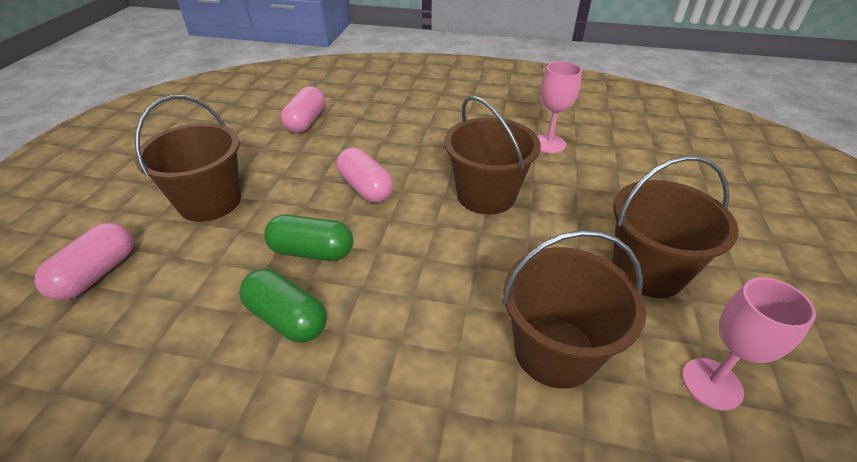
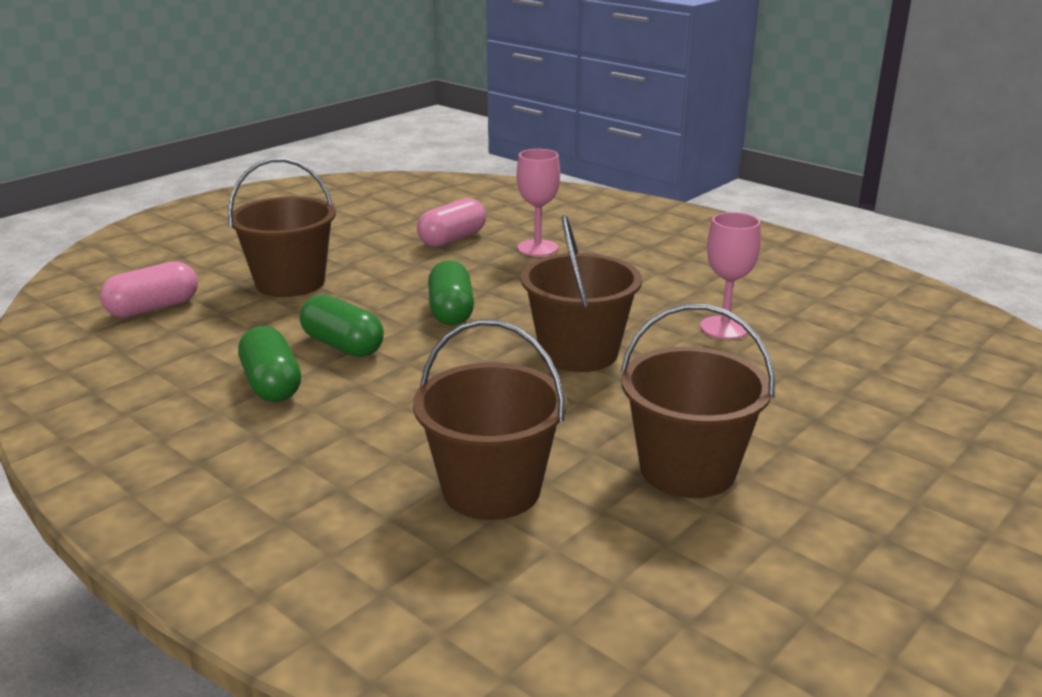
camera: 30 degrees right, 15 degrees down
pink capsule [337,147,394,203] -> green capsule [428,260,474,325]
pink goblet [682,277,816,411] -> pink goblet moved to [517,149,560,256]

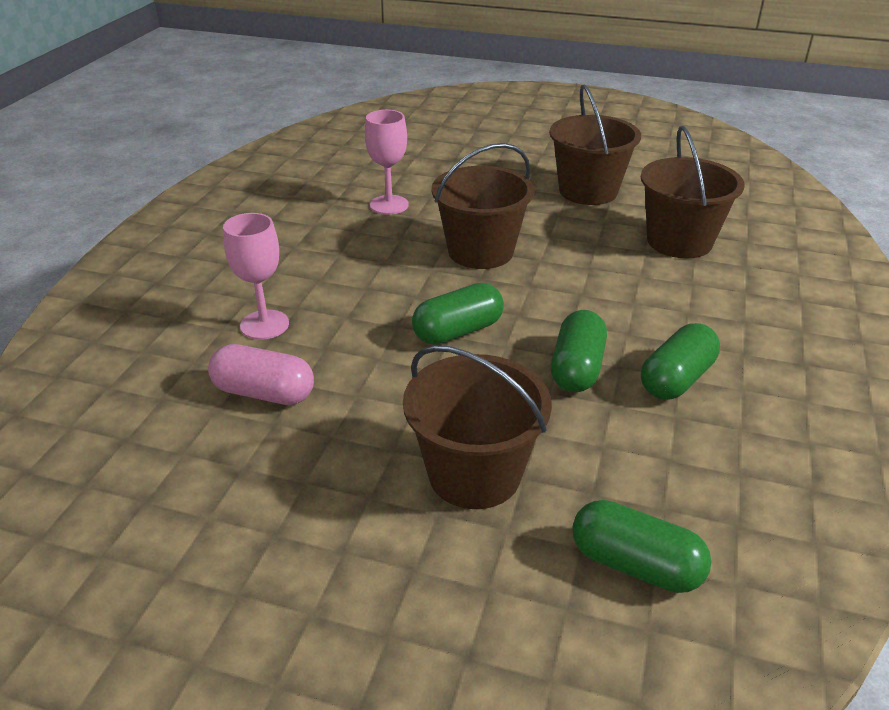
camera: 115 degrees left, 10 degrees up
pink capsule [100,261,198,318] -> green capsule [572,500,711,593]

